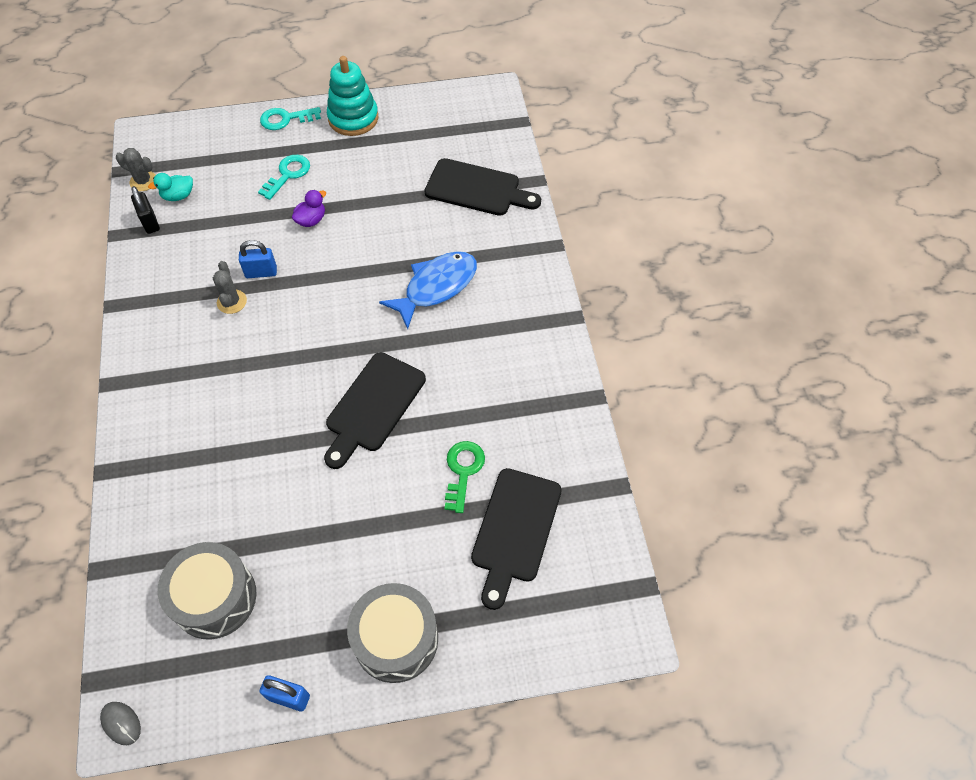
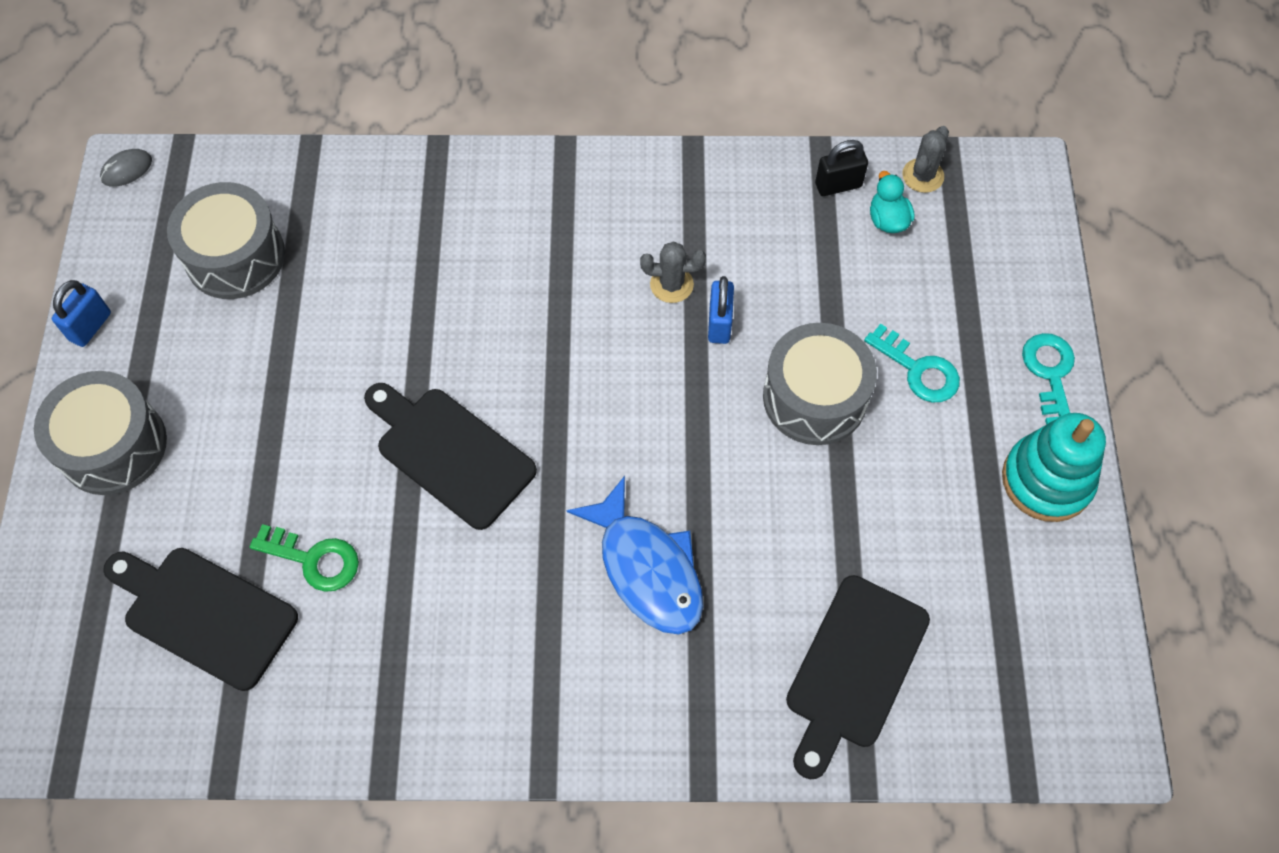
camera: 100 degrees right, 5 degrees up
purple duck [292,190,326,227] -> grey drum [763,323,877,445]

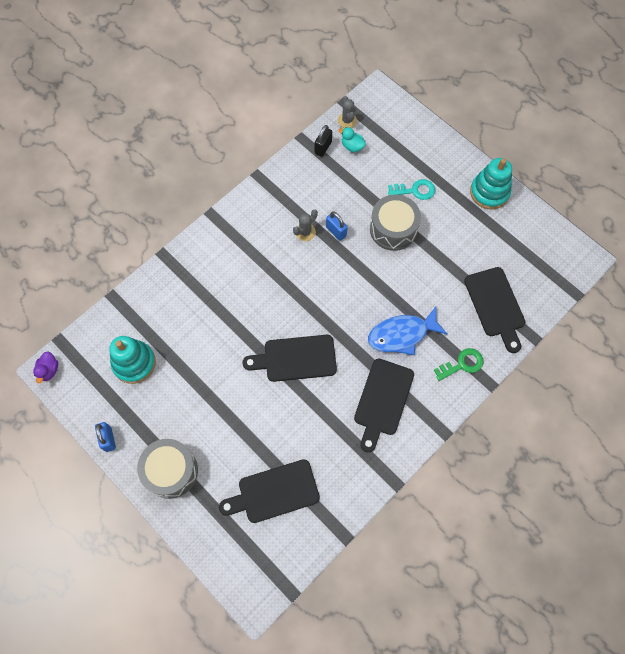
camera: 45 degrees left, 5 degrees up
grey mouse [100,149,152,187] -> purple duck [33,351,58,384]
grey drum [167,182,285,299] -> turquoise stacking toy [109,336,156,384]
green key [250,524,359,592] -> green key moved to [434,348,484,381]
blue fish [566,476,703,635] -> blue fish turned 150 degrees clockwise [368,307,448,355]
turquoise key [1022,333,1075,425] -> none
none -> black cutting board [354,359,414,452]

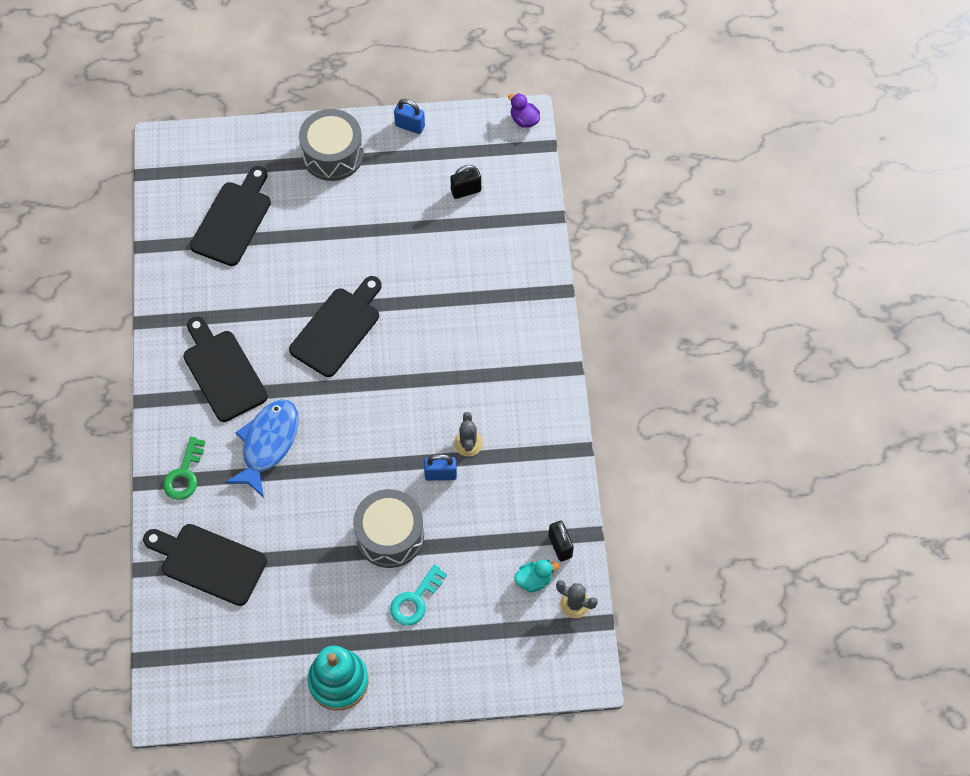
camera: 130 degrees right, 5 degrees down
turquoise stacking toy [109,336,156,384] -> black padlock [450,165,481,199]

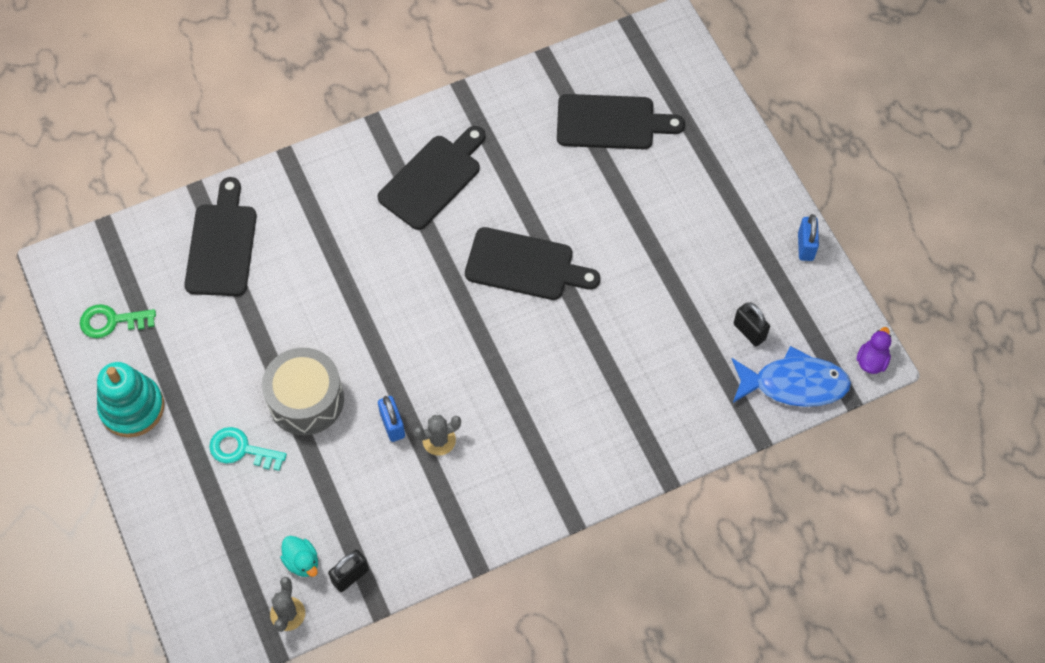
camera: 70 degrees right, 0 degrees up
green key [163,437,205,500] -> green key moved to [80,304,156,338]
blue fish [225,399,299,498] -> blue fish moved to [732,346,851,407]
grey drum [299,109,364,181] -> none

